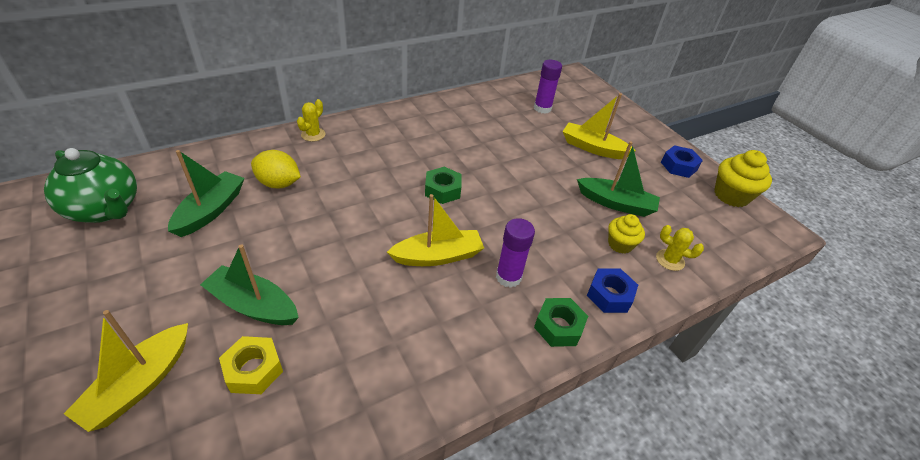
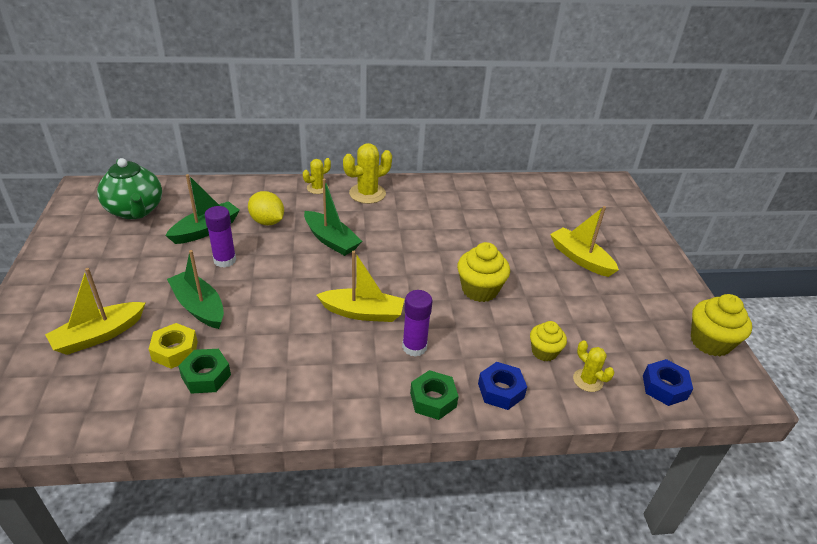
camera: 25 degrees right, 5 degrees down
green nut [425,167,462,204] -> green nut moved to [178,349,231,394]
purple glue stick [534,60,562,114] -> purple glue stick moved to [205,206,236,268]
green boat [577,141,660,217] -> green boat moved to [304,179,362,256]
blue nut [661,145,703,178] -> blue nut moved to [643,359,693,406]
none -> yellow cactus [343,143,392,204]
none -> yellow cupcake [457,242,510,302]

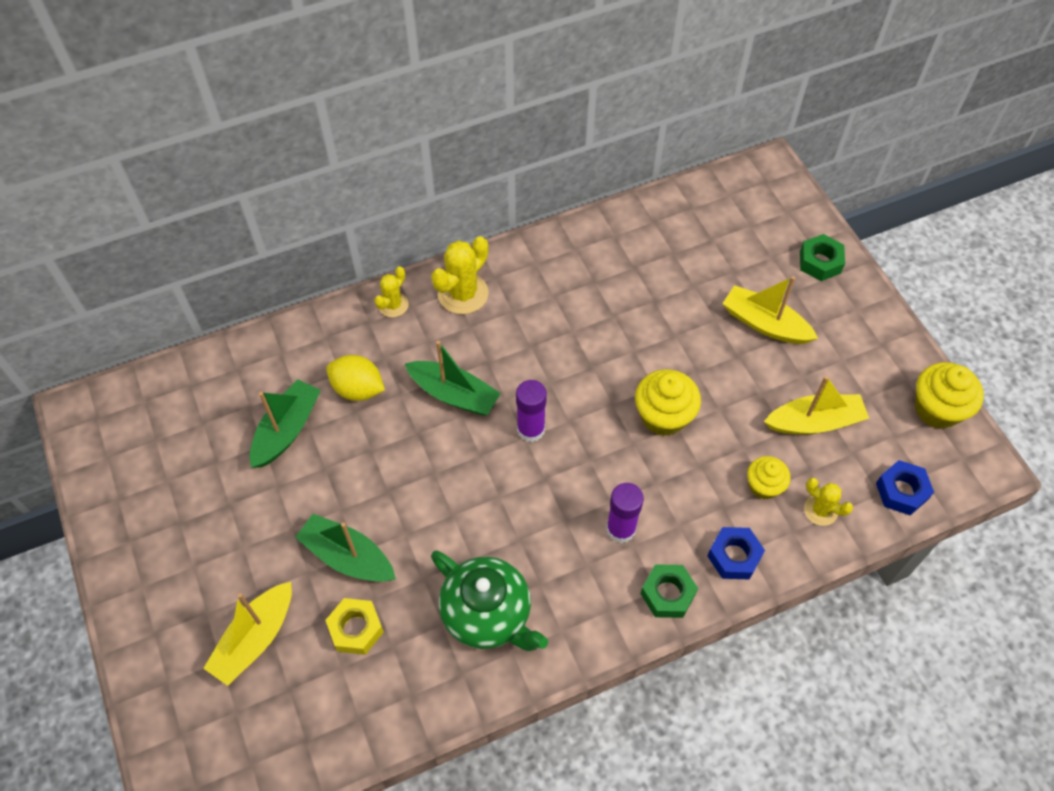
camera: 15 degrees left, 20 degrees up
green teapot [97,158,162,219] -> green teapot moved to [431,550,548,651]
green nut [178,349,231,394] -> green nut moved to [800,234,845,281]
purple glue stick [205,206,236,268] -> purple glue stick moved to [516,380,547,442]
yellow boat [316,251,404,322] -> yellow boat moved to [764,376,869,435]

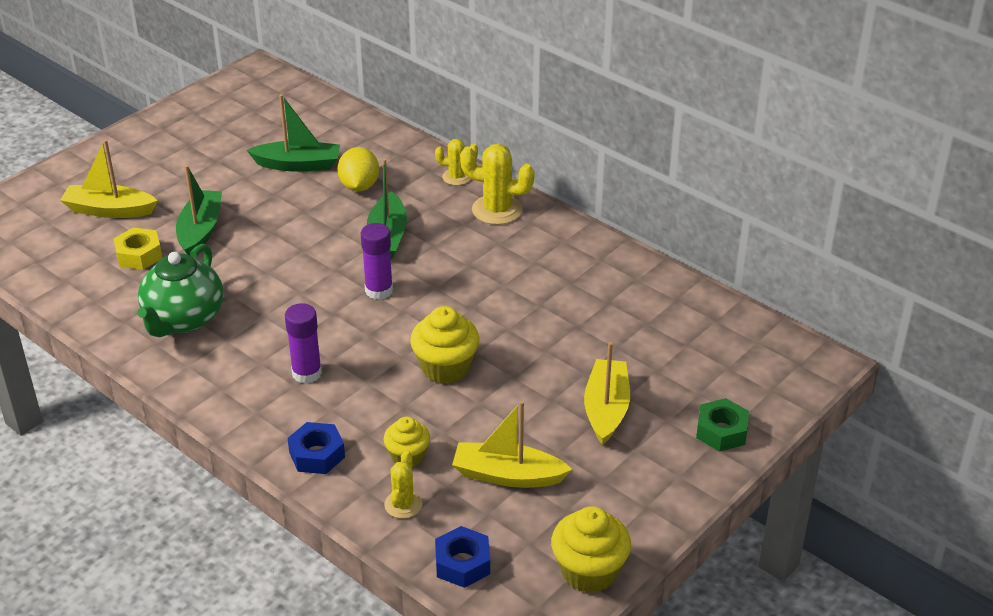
camera: 65 degrees right, 20 degrees down
green nut [640,564,698,618] -> none
yellow boat [764,376,869,435] -> yellow boat turned 135 degrees clockwise [452,401,572,488]

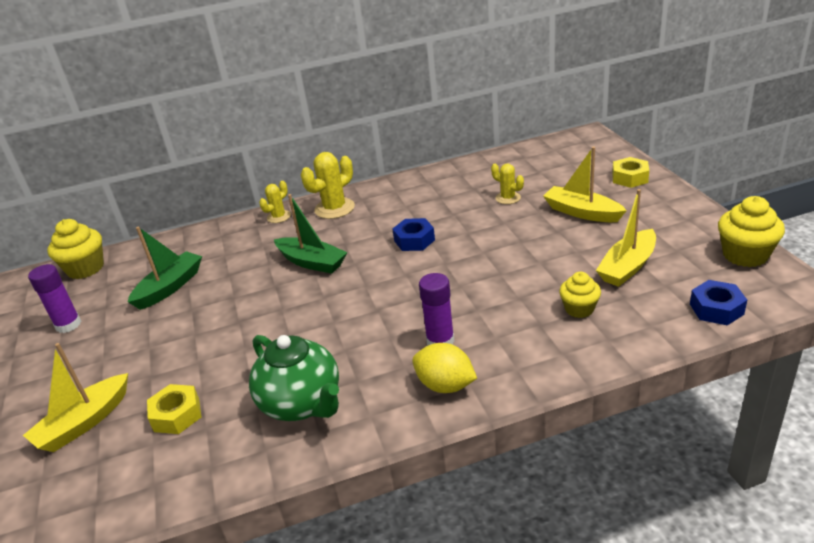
camera: 55 degrees left, 5 degrees down
green boat [176,165,222,255] -> none
blue nut [287,422,345,474] -> blue nut moved to [393,218,435,251]
yellow lemon [337,147,379,191] -> yellow lemon moved to [412,343,477,393]
purple glue stick [361,223,393,300] -> purple glue stick moved to [28,264,81,333]
yellow cactus [384,451,422,519] -> yellow cactus moved to [491,164,524,204]
yellow cupcake [410,306,479,384] -> yellow cupcake moved to [47,219,104,279]
green nut [696,398,749,452] -> yellow nut [612,157,649,188]

